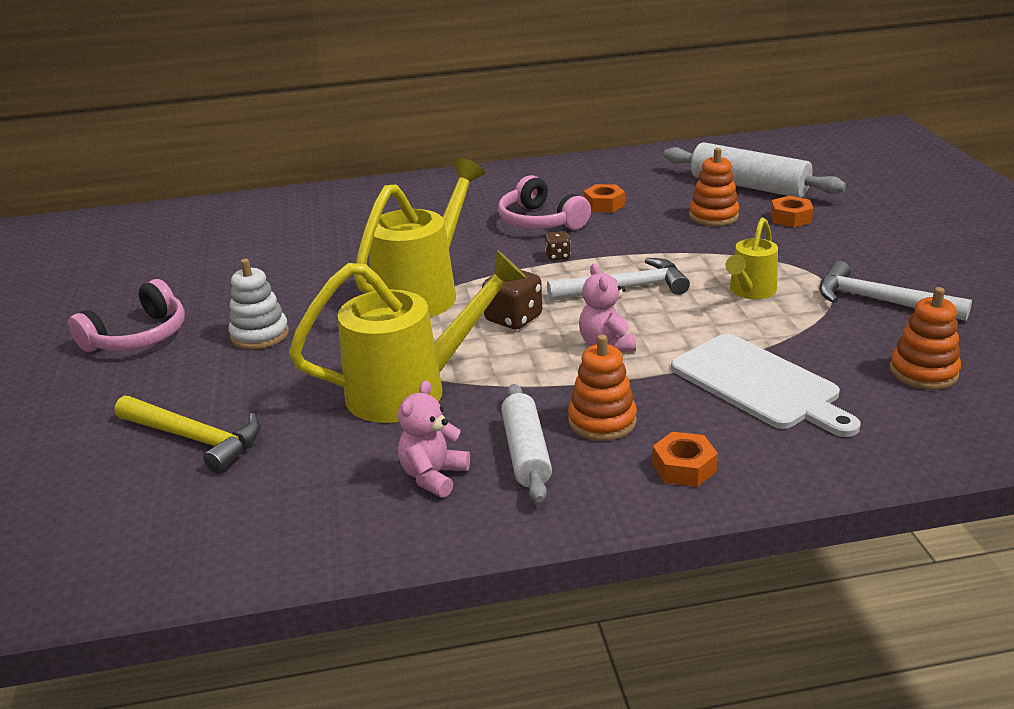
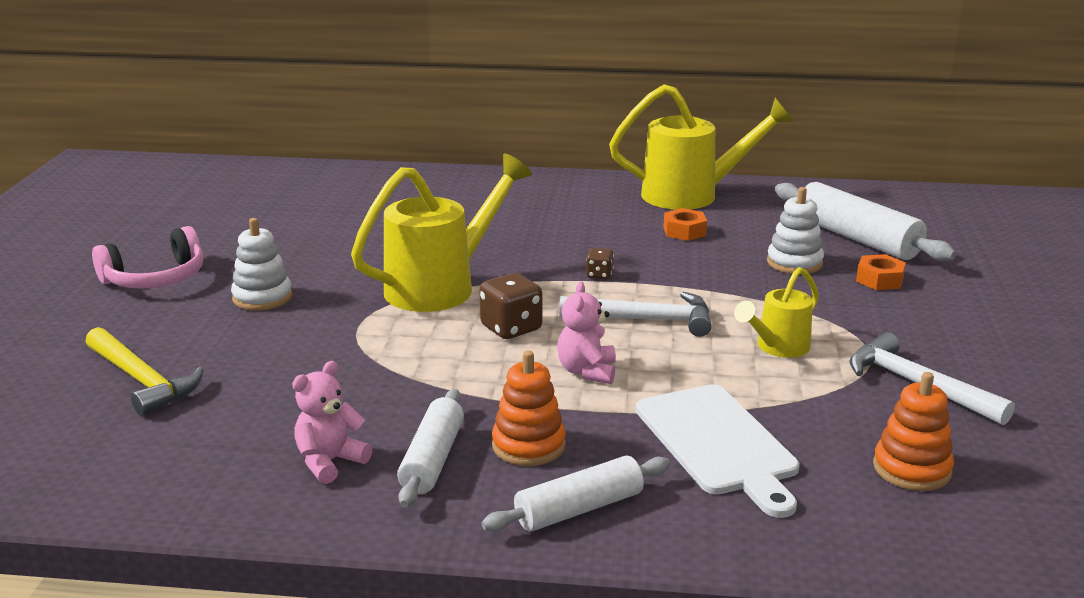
camera: 15 degrees right, 5 degrees down
yellow watering can [289,250,527,423] -> yellow watering can moved to [609,84,794,210]
pink headphones [498,175,591,230] -> none
orange nut [652,432,718,487] -> white rolling pin [482,455,670,532]
orange stacking toy [689,148,739,226] -> white stacking toy [767,187,824,274]

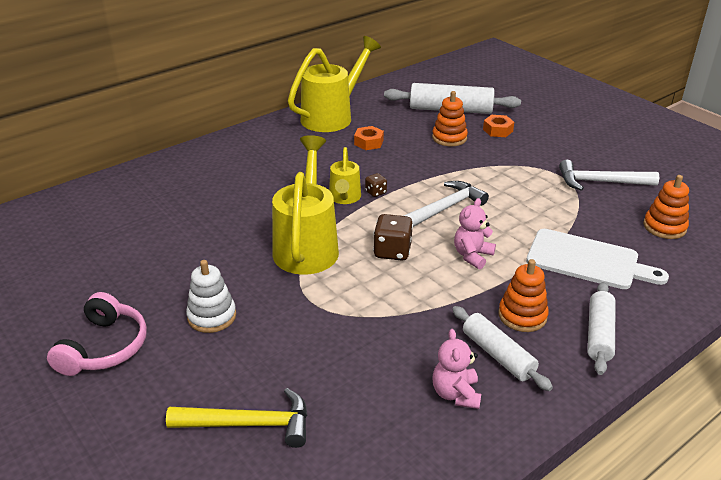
camera: 45 degrees left, 10 degrees up
pink teddy bear [557,282,616,384] -> pink teddy bear turned 75 degrees clockwise [454,198,496,269]
yellow watering can [734,267,819,358] -> yellow watering can moved to [329,147,361,204]
white stacking toy [767,187,824,274] -> orange stacking toy [432,91,468,146]

